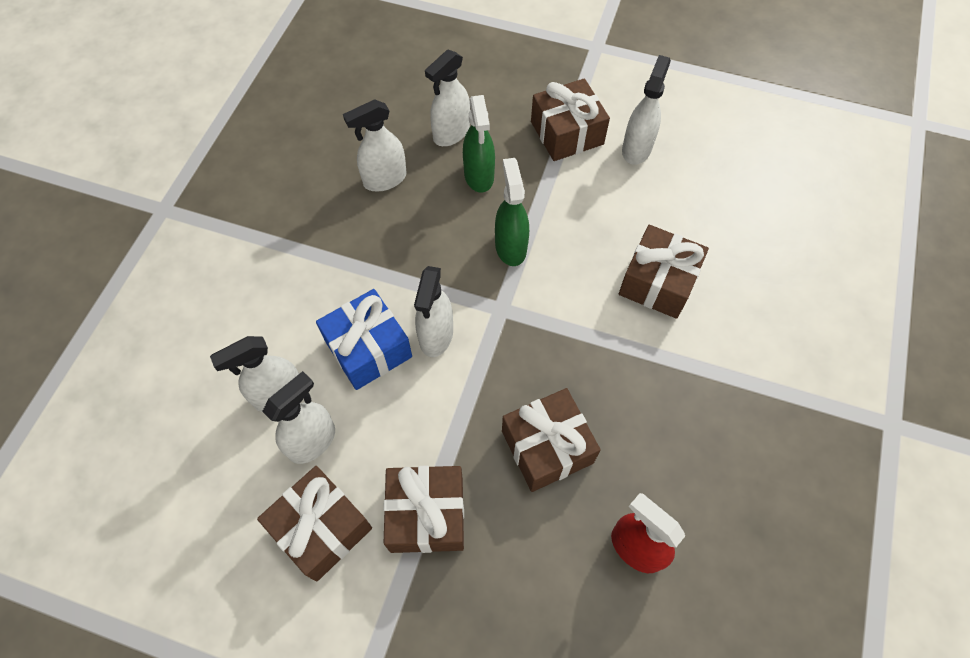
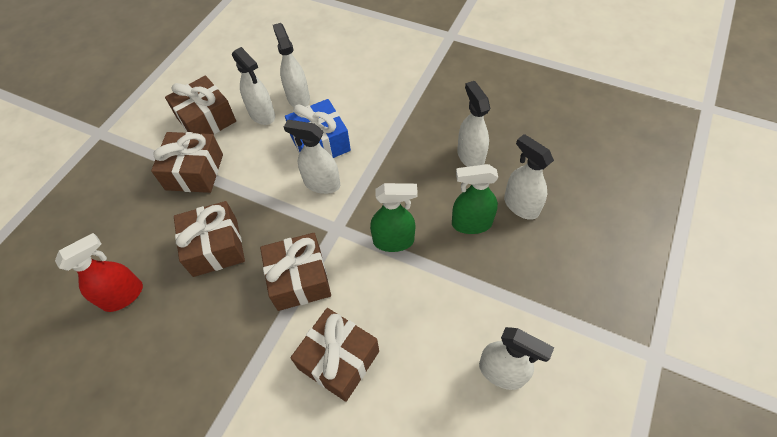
camera: 100 degrees right, 5 degrees down
brown gift [531,79,610,161] -> brown gift moved to [260,233,331,311]

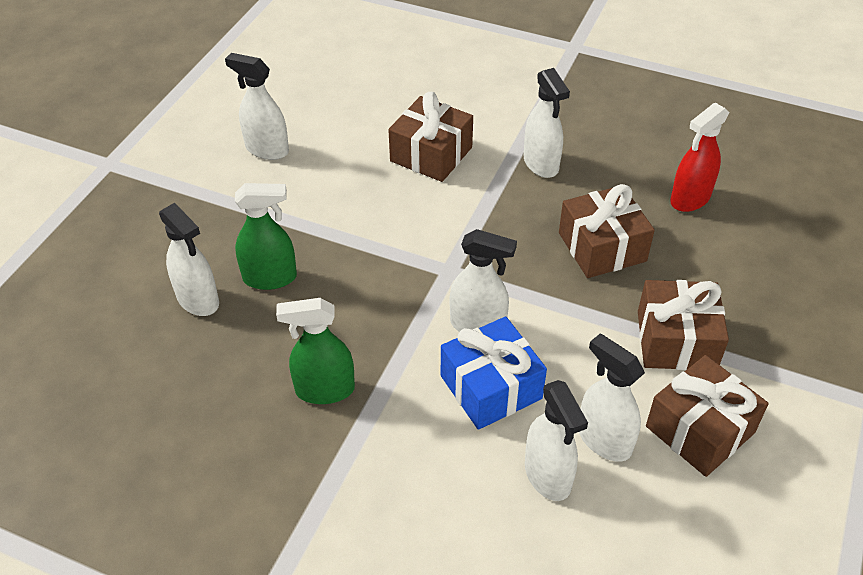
camera: 175 degrees right, 10 degrees down
brown gift [260,233,331,311] -> none
green spray bottle [370,183,418,252] -> green spray bottle moved to [276,298,355,404]
white spray bottle [457,81,490,167] -> white spray bottle moved to [524,68,570,178]

